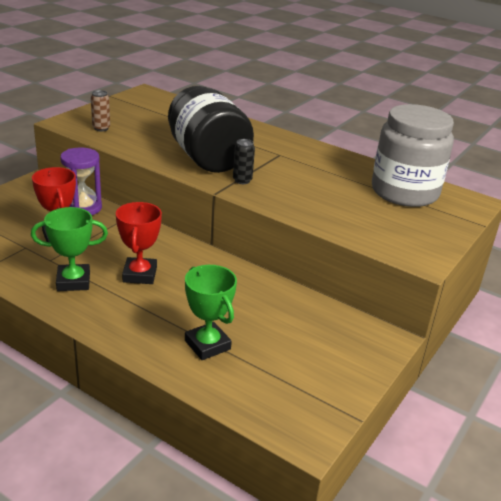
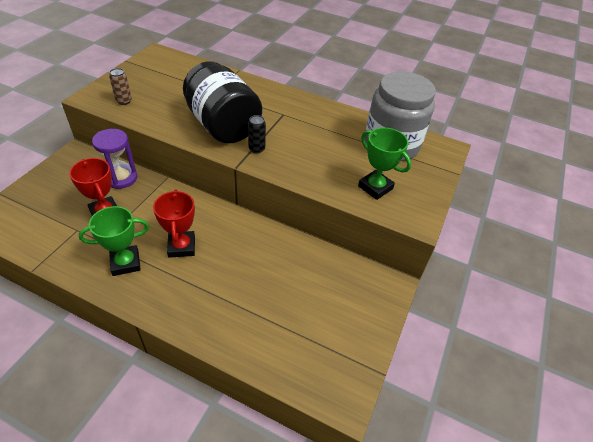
camera: 10 degrees left, 15 degrees up
green trophy [185,265,237,360] -> green trophy moved to [358,128,411,200]

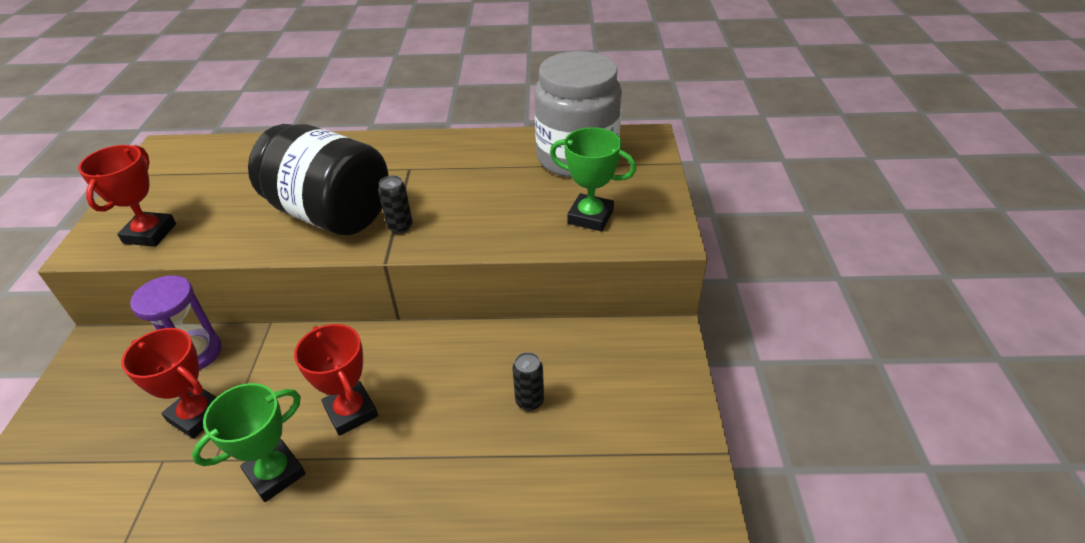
camera: 20 degrees left, 5 degrees down
brown can [109,68,132,105] -> red trophy [78,145,176,247]
none -> black can [512,352,544,411]

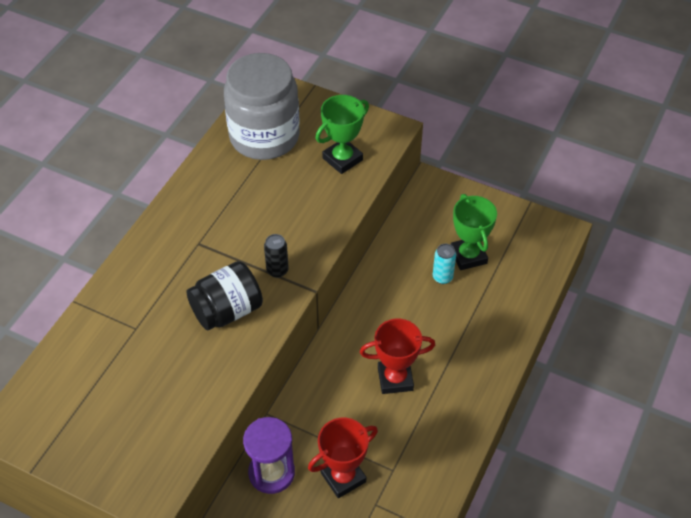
camera: 65 degrees left, 10 degrees up
red trophy [78,145,176,247] -> none
green trophy [192,383,306,502] -> green trophy moved to [451,194,497,270]
black jar [248,124,389,235] -> black jar [187,261,263,330], size x0.64
black can [512,352,544,411] -> turquoise can [433,244,456,284]

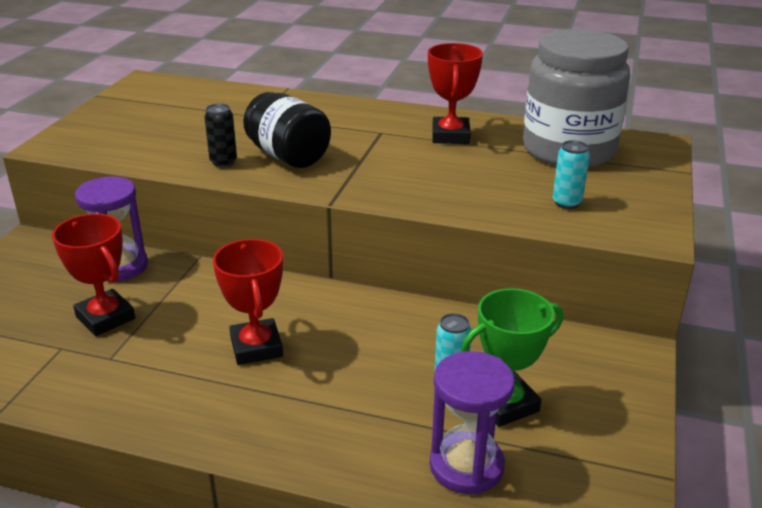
camera: 80 degrees right, 20 degrees down
black can [264,234,289,278] -> black can moved to [204,104,237,167]
green trophy [315,95,369,174] -> turquoise can [553,140,590,209]
none -> red trophy [428,43,483,144]
none -> purple hourglass [430,351,515,495]

